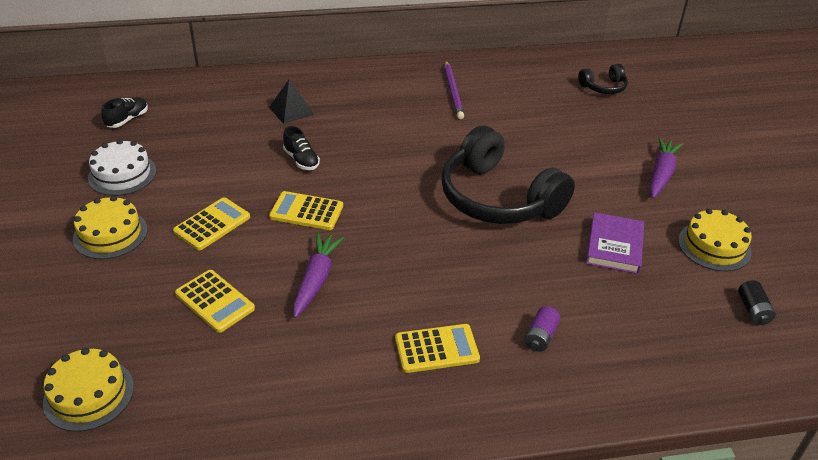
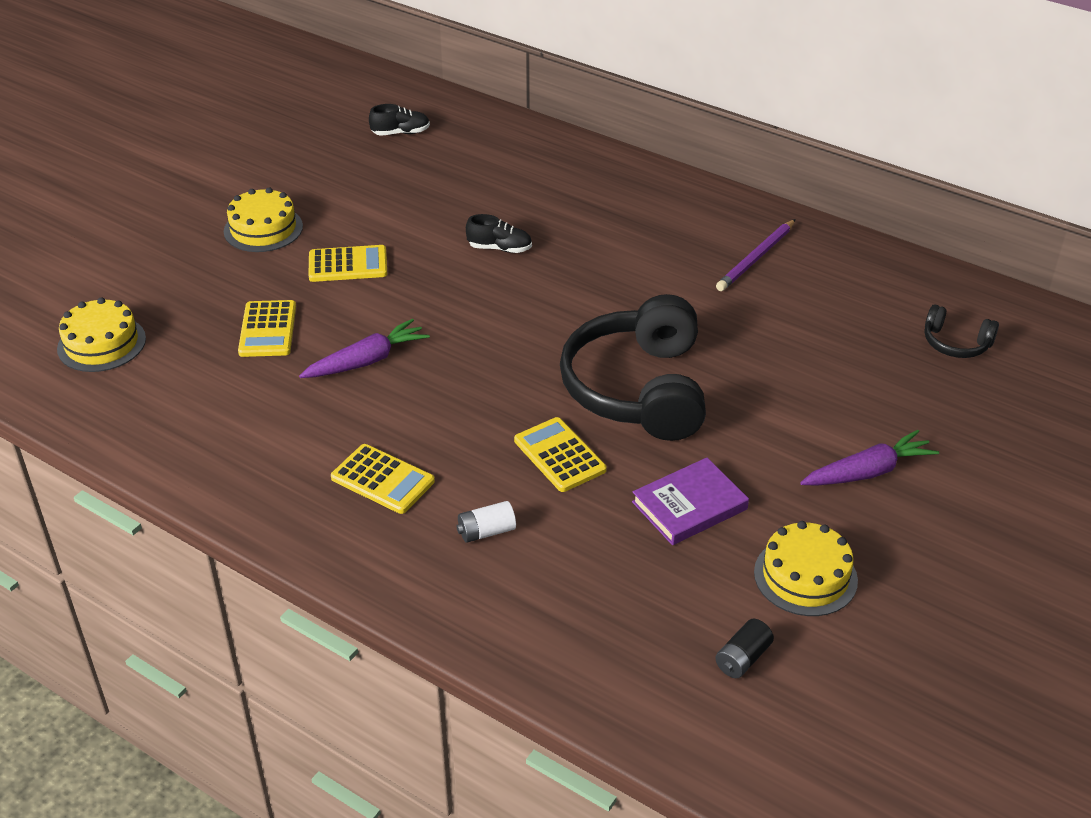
camera: 45 degrees right, 0 degrees up
white cake [88,139,156,196] -> none
black pyramid [269,80,314,124] -> none
yellow calculator [269,191,343,230] -> yellow calculator moved to [514,417,607,492]
black shoe [283,126,320,170] -> black shoe turned 90 degrees counterclockwise [466,214,532,253]
purple battery [524,306,560,352] -> white battery [456,501,516,543]

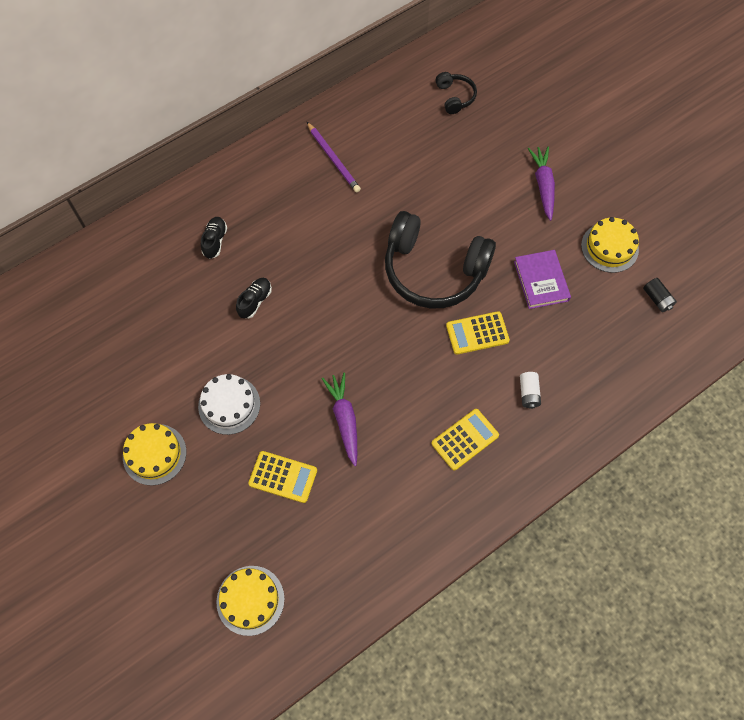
camera: 70 degrees left, 25 degrees up
yellow calculator [309,245,387,282] -> white cake [198,374,260,435]
black shoe [369,104,430,136] -> black shoe moved to [201,217,227,259]
black headphones [924,305,999,358] -> black headphones turned 60 degrees counterclockwise [436,72,477,114]

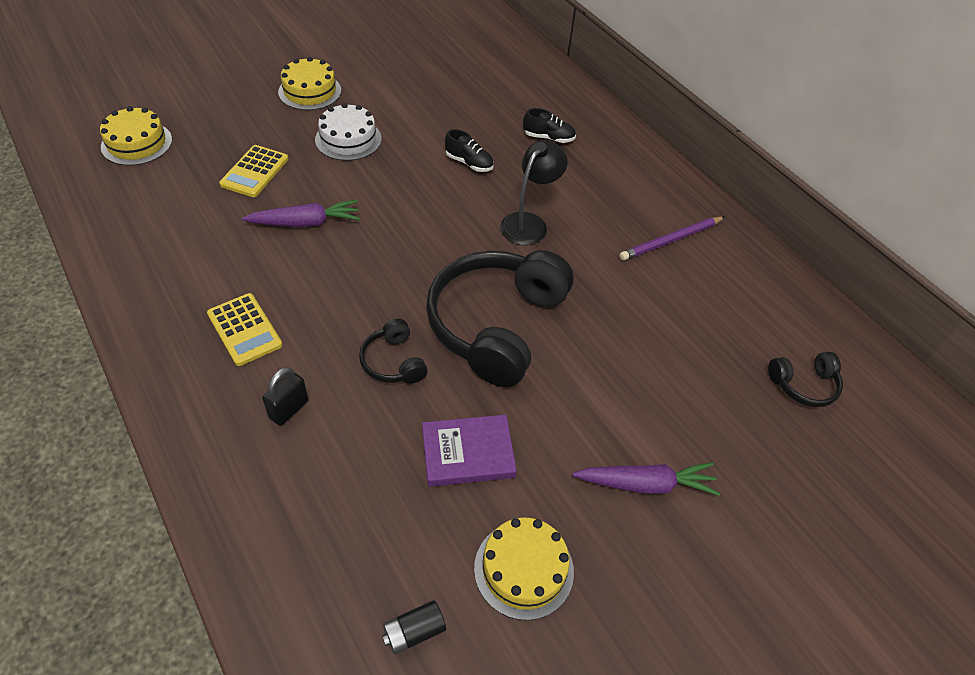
camera: 90 degrees right, 15 degrees down
yellow calculator [446,311,510,355] -> black headphones [359,319,428,384]
white battery [520,372,541,409] -> black padlock [262,367,308,426]
none -> black lamp [500,140,568,245]

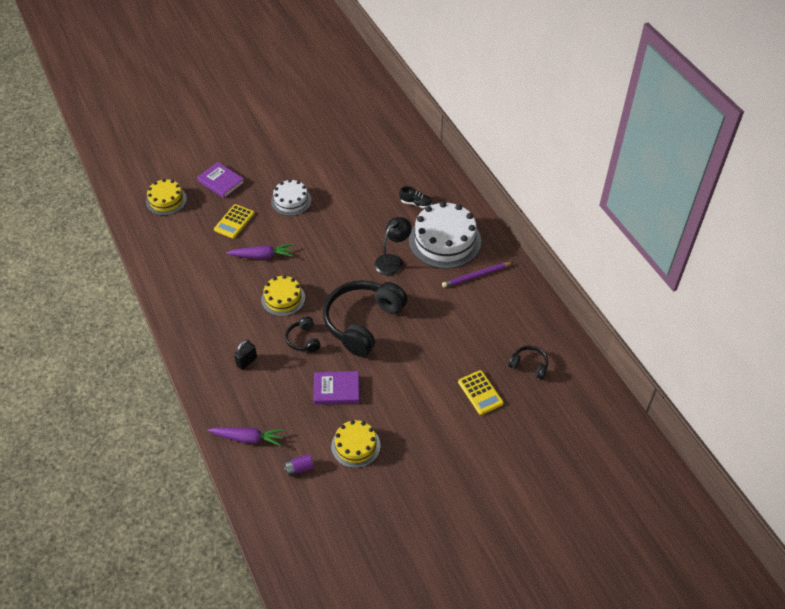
camera: 10 degrees right, 0 degrees up
yellow calculator [207,293,283,366] -> yellow calculator moved to [458,370,504,415]
yellow cake [278,57,341,110] -> yellow cake moved to [261,275,305,316]
black battery [382,600,446,655] -> purple battery [284,454,314,476]
black shoe [445,129,494,172] -> none
purple carrot [572,462,720,495] -> purple carrot moved to [207,427,285,446]
black headphones [768,352,843,407] -> black headphones turned 150 degrees counterclockwise [509,346,548,379]
none -> purple book [197,162,245,199]
none -> white cake [409,202,481,269]

